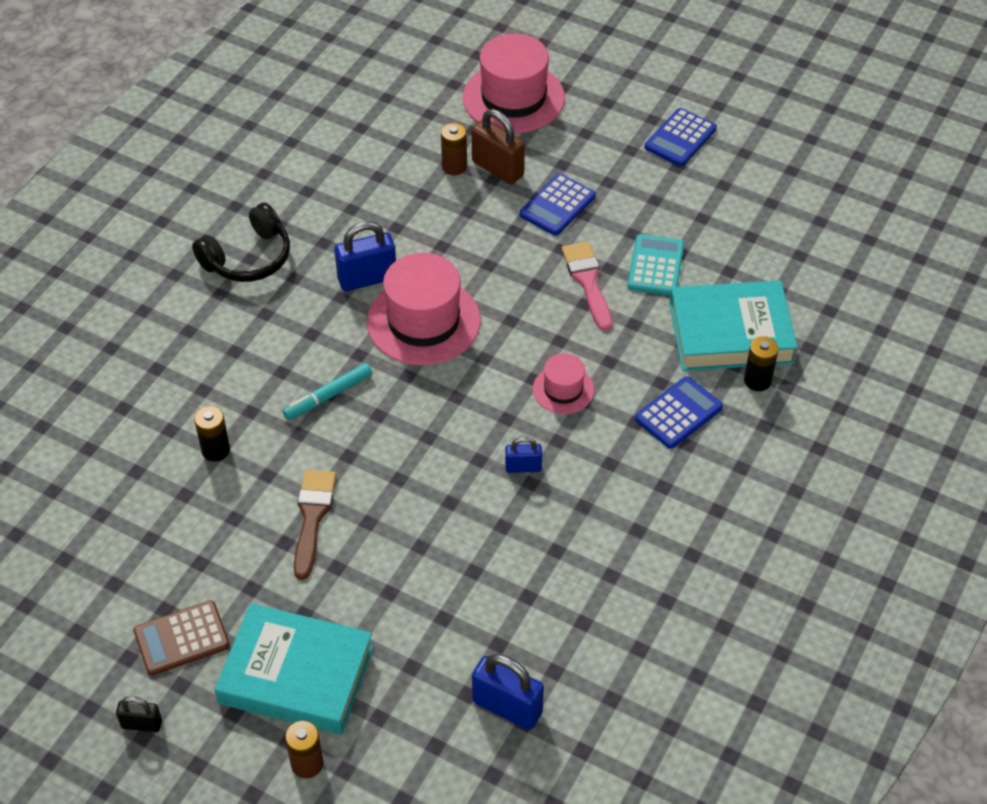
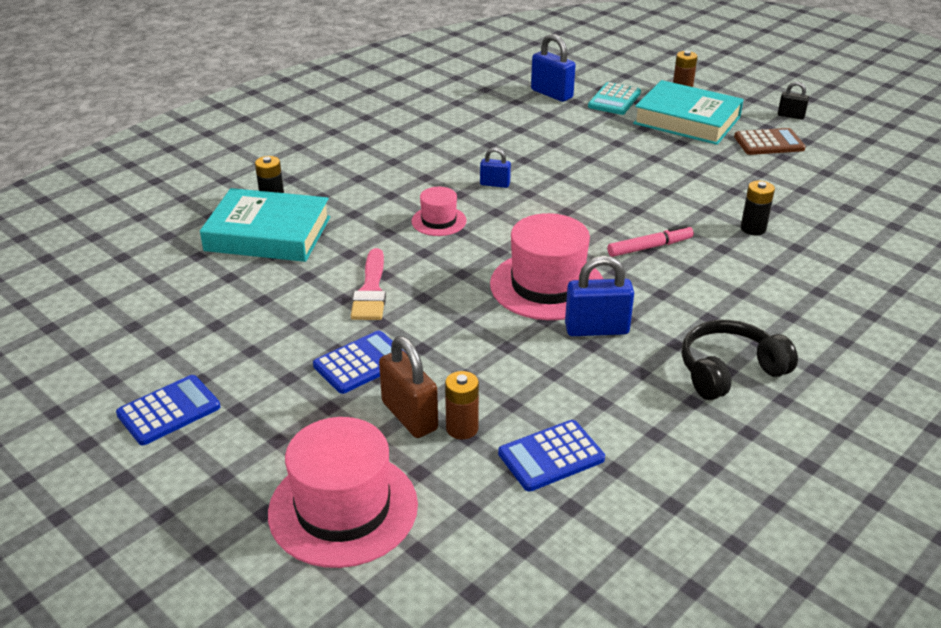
camera: 165 degrees left, 15 degrees down
turquoise marker [283,363,372,420] -> pink marker [607,225,694,257]
brown brush [294,470,336,580] -> none
turquoise calculator [627,234,684,295] -> turquoise calculator moved to [588,82,641,115]
blue calculator [635,376,723,449] -> blue calculator moved to [498,420,605,491]

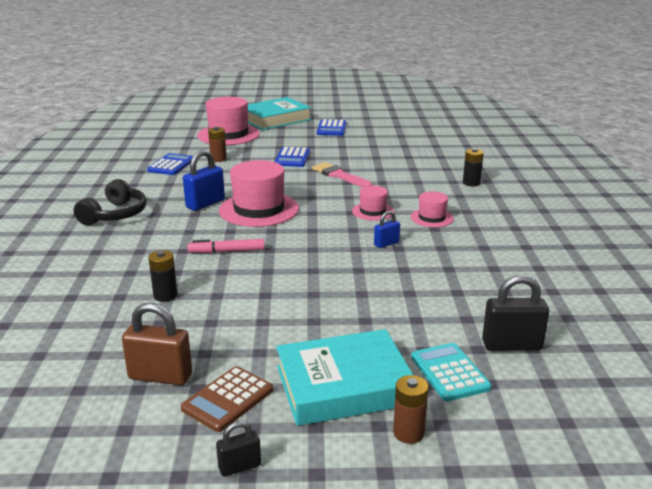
camera: 135 degrees right, 10 degrees down
turquoise book [200,188,330,262] -> turquoise book moved to [248,97,312,130]
brown padlock [379,336,438,438] -> brown padlock moved to [122,303,192,385]
blue padlock [531,34,576,102] -> black padlock [482,275,549,351]
pink marker [607,225,694,257] -> pink marker turned 60 degrees clockwise [187,239,265,253]
none -> pink hat [411,192,454,227]

